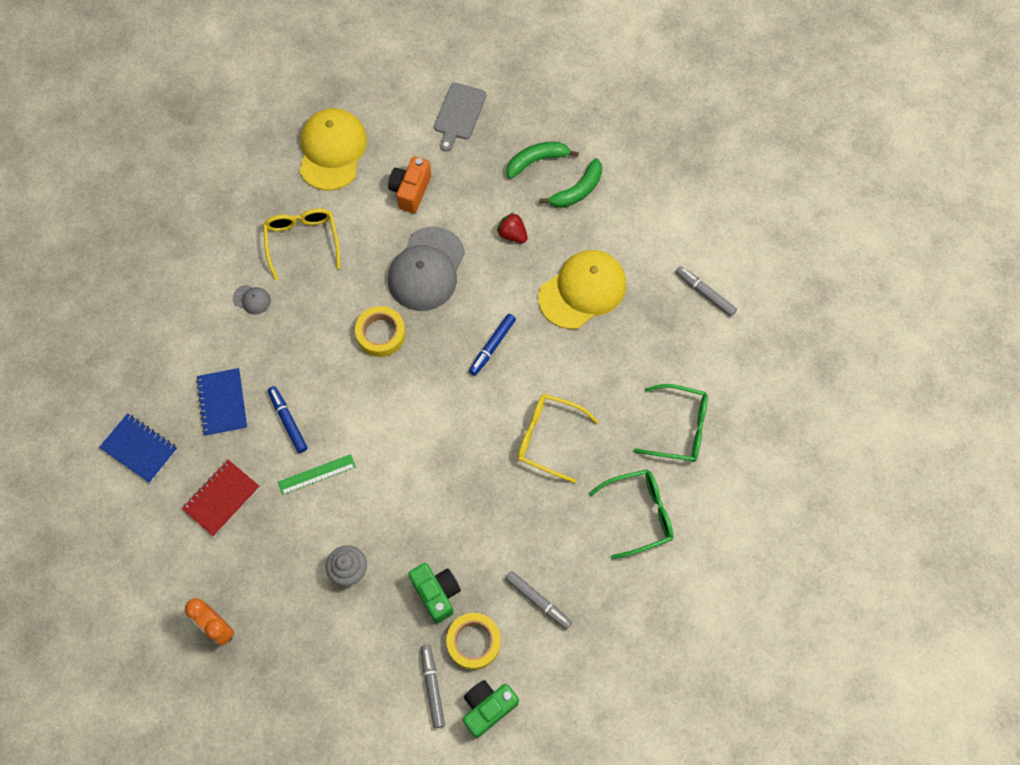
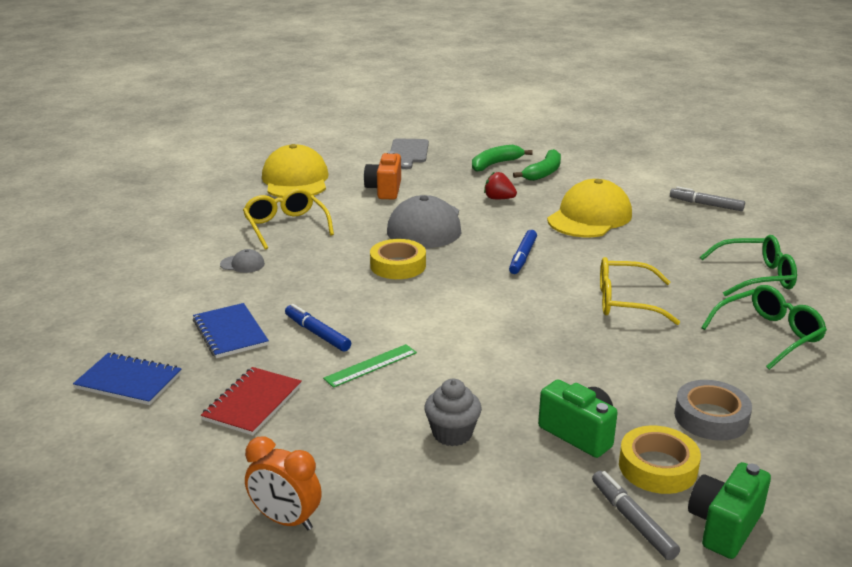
camera: 15 degrees left, 40 degrees down
grey marker [505,571,572,629] -> grey tape [674,380,752,441]

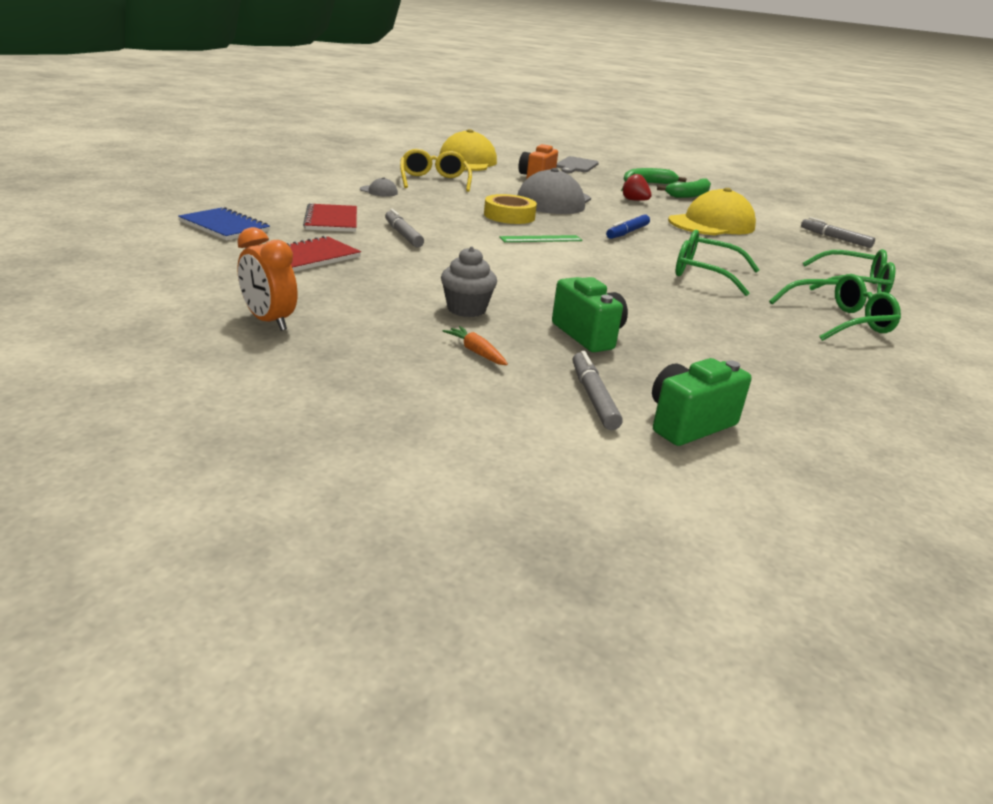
camera: 15 degrees right, 0 degrees up
blue notebook [193,303,269,358] -> red notebook [303,203,357,232]
blue marker [285,304,351,352] -> grey marker [385,209,424,248]
green ruler [323,344,417,388] -> green ruler moved to [499,235,583,242]
yellow glasses [600,257,680,325] -> green glasses [675,230,759,296]
yellow tape [619,425,701,494] -> none
grey tape [674,380,752,441] -> none
none -> orange carrot [443,326,508,365]

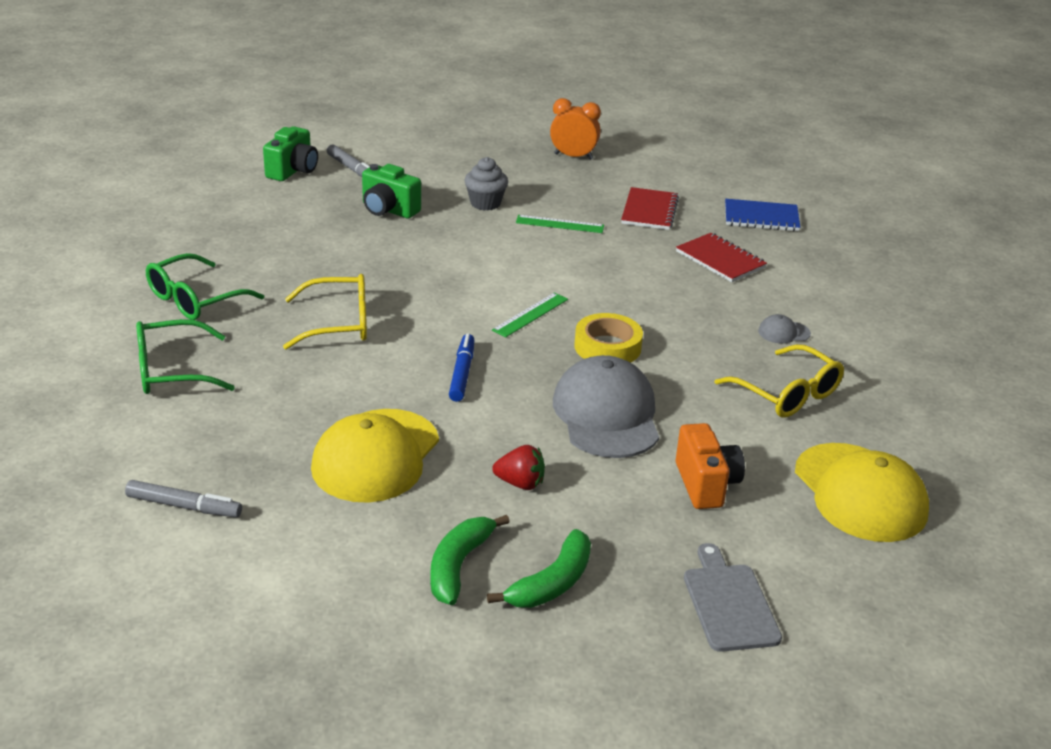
camera: 150 degrees right, 5 degrees up
grey marker [385,209,424,248] -> none
orange carrot [443,326,508,365] -> none
green glasses [675,230,759,296] -> yellow glasses [283,274,367,350]
none -> green ruler [516,215,604,233]

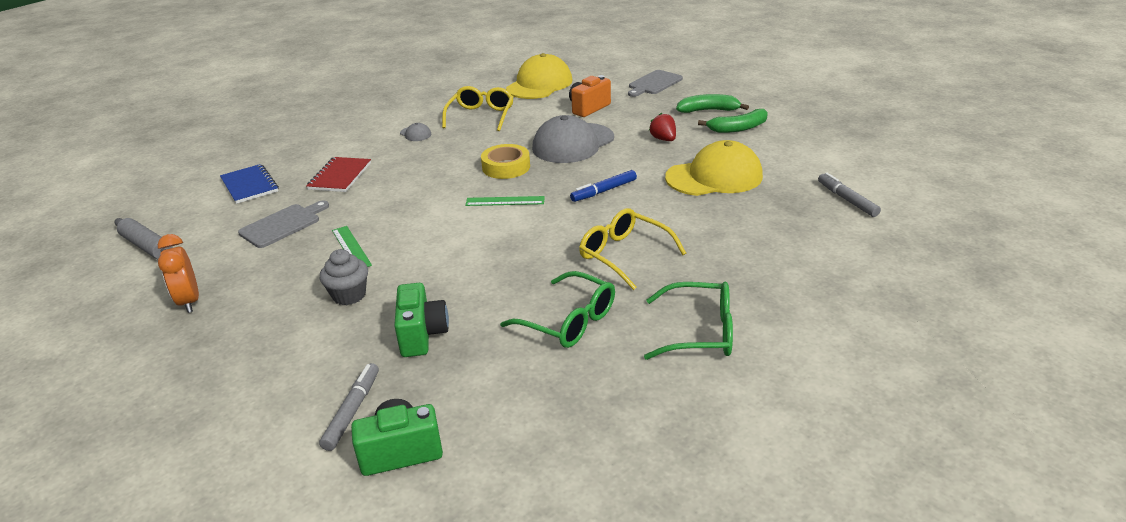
camera: 125 degrees left, 0 degrees up
green glasses [136,319,235,394] -> green glasses moved to [500,271,615,348]
red notebook [621,187,679,230] -> grey cutting board [238,200,329,248]
none -> grey rolling pin [114,218,173,259]

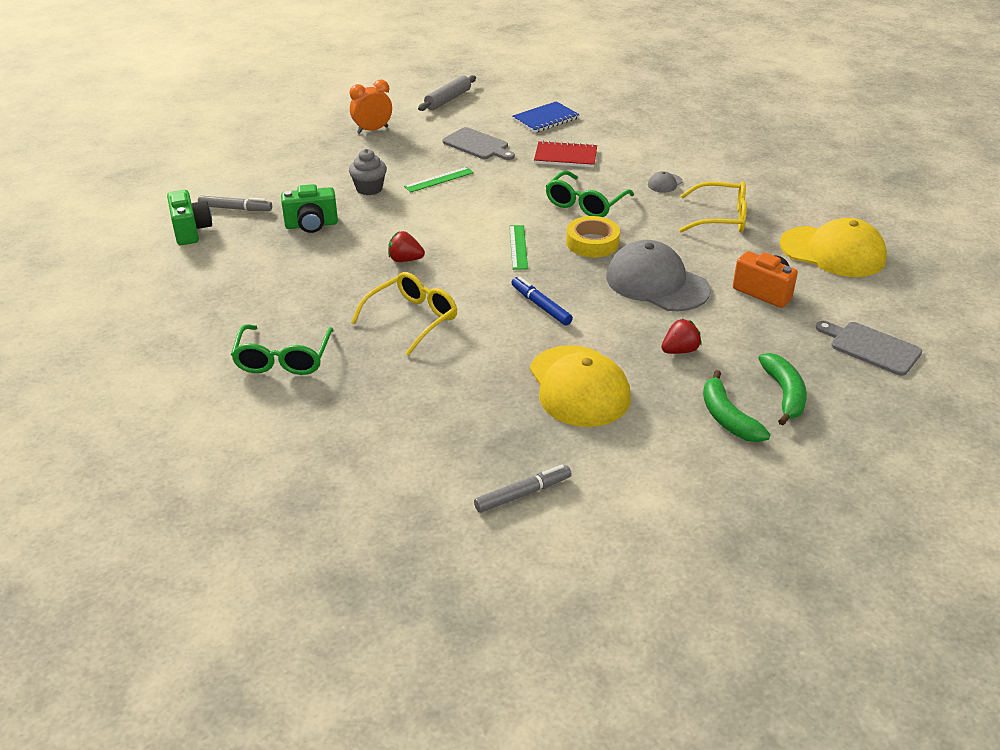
camera: 85 degrees right, 5 degrees up
green glasses [500,271,615,348] -> green glasses moved to [545,171,634,217]
none -> red strawberry [388,231,425,262]

